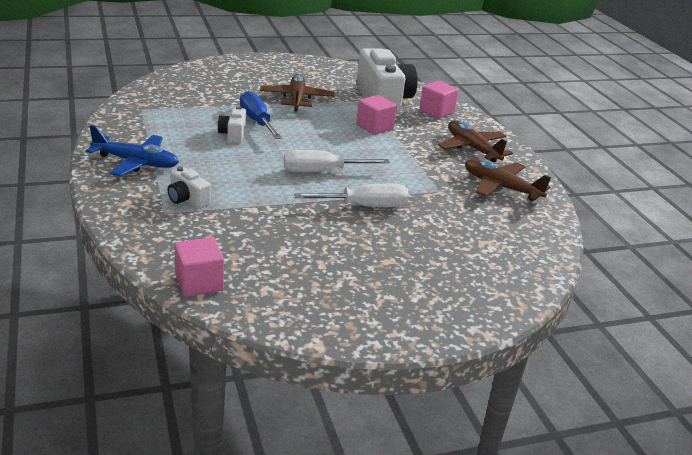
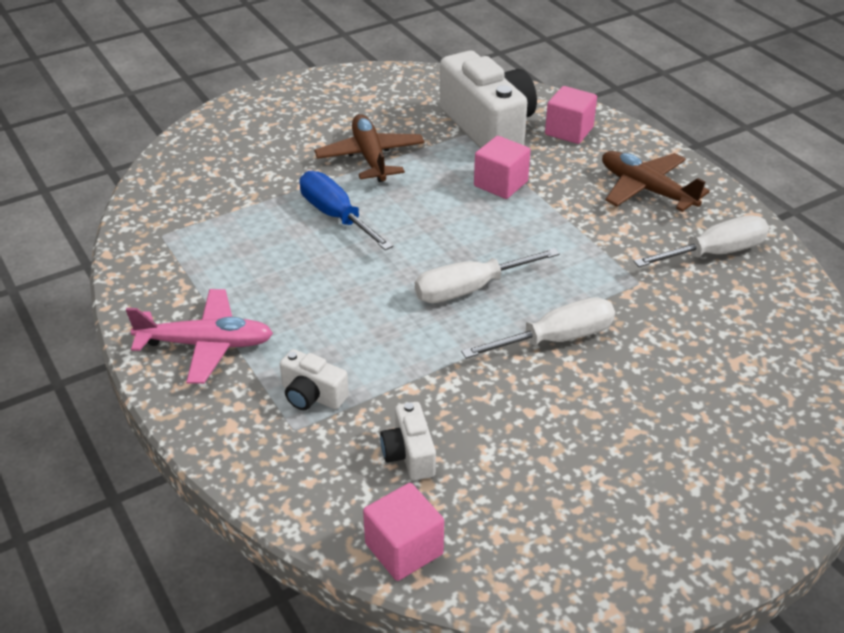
camera: 10 degrees left, 10 degrees up
blue plane [86,125,179,177] -> pink plane [126,289,273,384]
white camera [218,107,246,143] -> white camera moved to [380,402,436,481]
brown plane [465,159,551,201] -> white screwdriver [634,215,769,267]

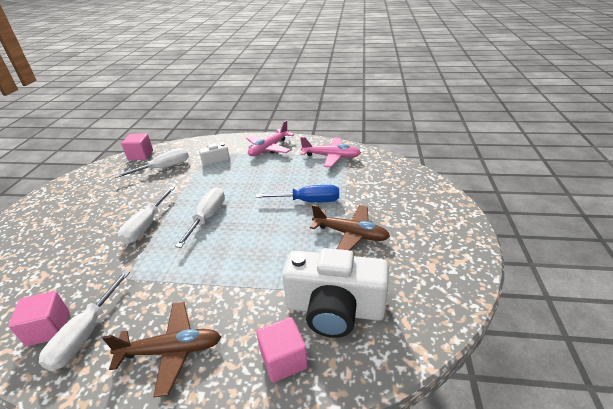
camera: 130 degrees right, 5 degrees down
white camera [380,402,436,481] -> white screwdriver [115,148,189,178]
pink cube [474,136,531,199] -> pink cube moved to [8,291,70,346]
none -> pink plane [300,137,361,167]

